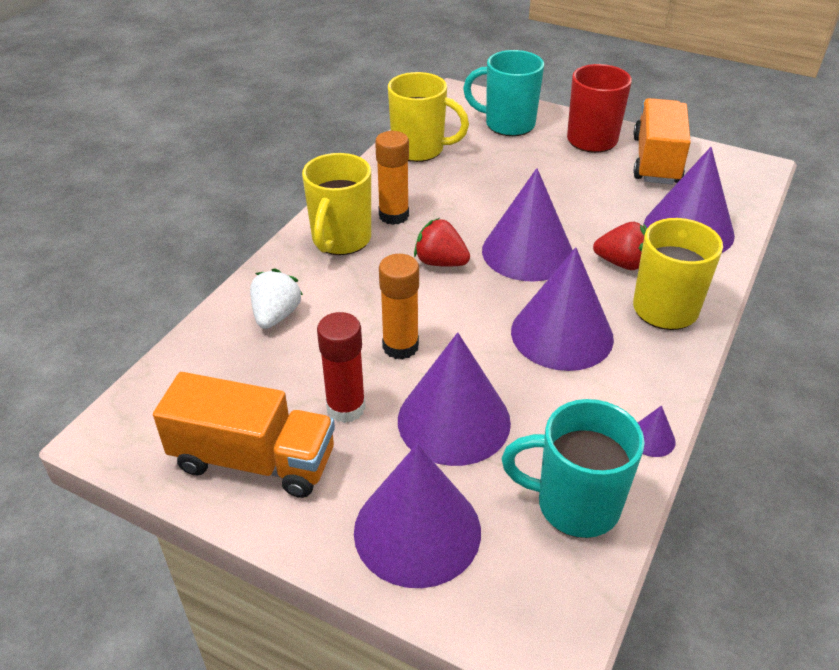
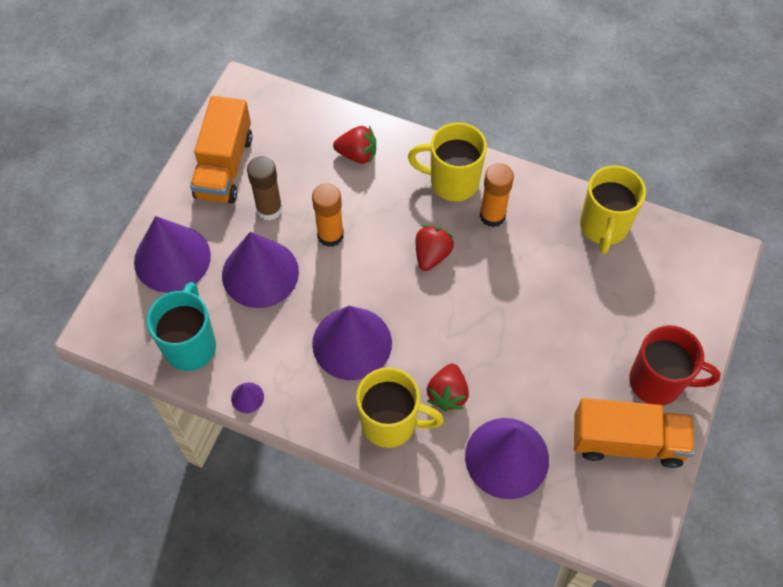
camera: 85 degrees right, 20 degrees up
white strawberry [250,269,303,329] -> red strawberry [333,126,376,164]
red glue stick [317,312,366,423] -> brown glue stick [247,156,283,221]
turquoise mug [463,50,544,136] -> none
purple cone [482,168,573,282] -> none

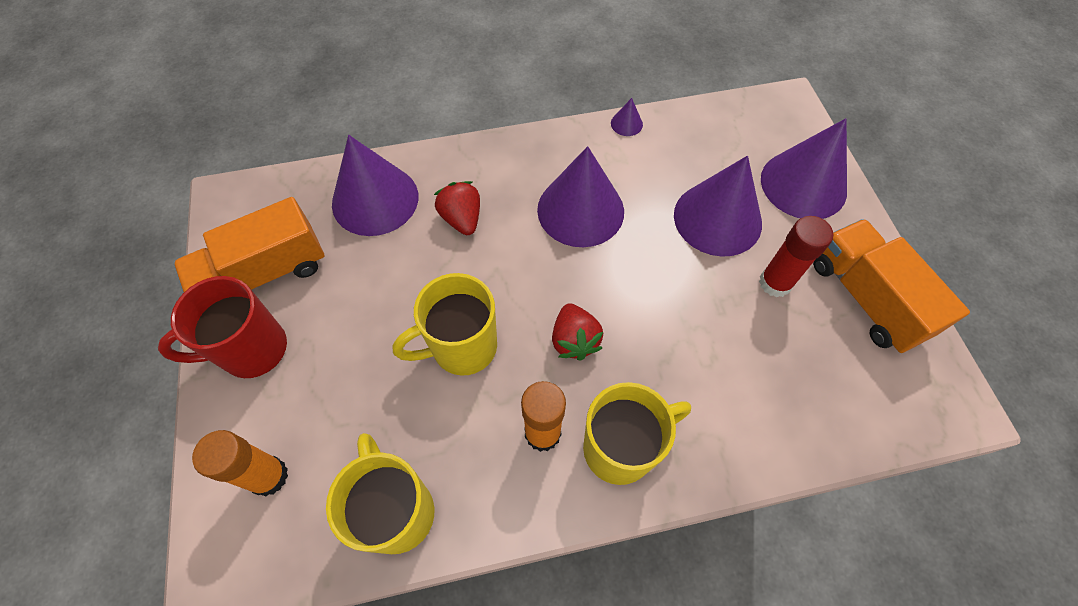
camera: 145 degrees right, 0 degrees up
turquoise mug [146,282,216,371] -> none
brown glue stick [247,156,283,221] -> red glue stick [759,216,833,297]
orange glue stick [312,183,344,247] -> orange glue stick moved to [192,430,288,496]
red strawberry [333,126,376,164] -> none
yellow mug [356,367,444,448] -> yellow mug moved to [392,273,497,376]

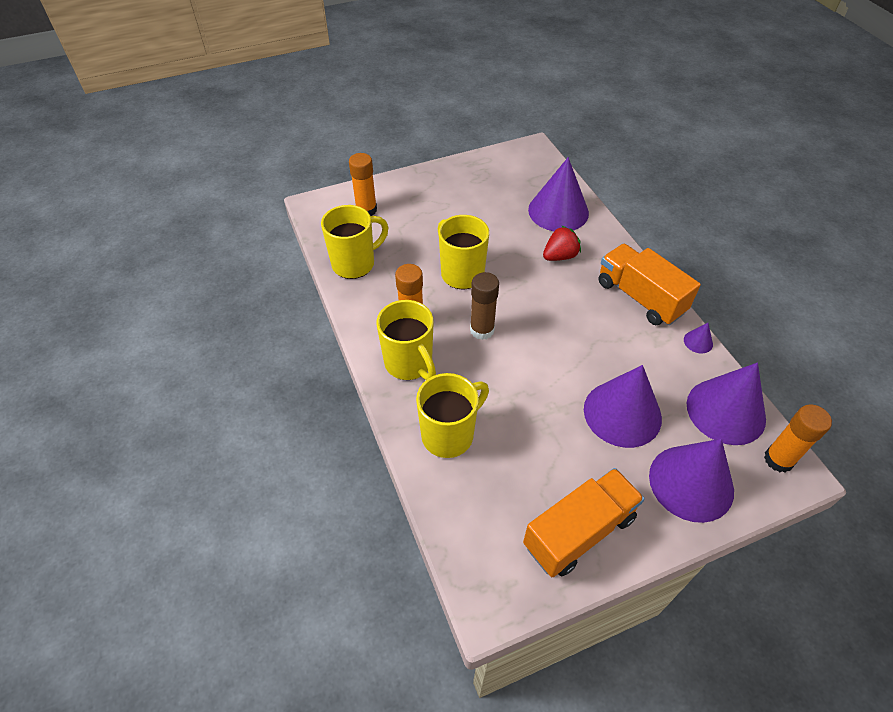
camera: 80 degrees right, 10 degrees down
red mug [158,276,287,378] -> none
orange truck [174,197,325,293] -> orange truck moved to [599,244,701,325]
purple cone [537,146,624,247] -> purple cone moved to [687,362,766,445]
red strawberry [552,304,603,361] -> brown glue stick [470,272,499,340]
red glue stick [759,216,833,297] -> none
none -> yellow mug [416,373,489,458]
none -> orange glue stick [764,404,832,472]

